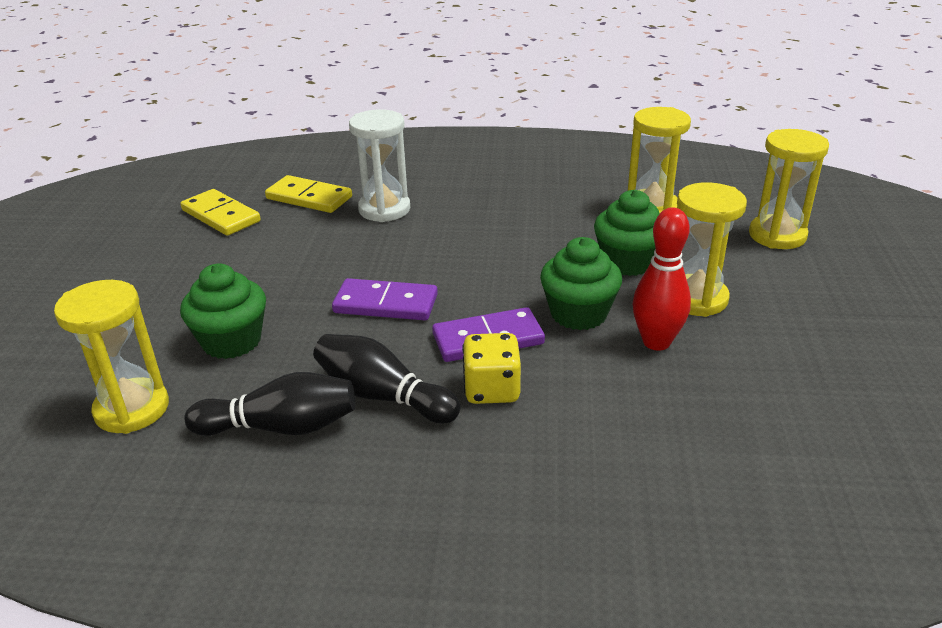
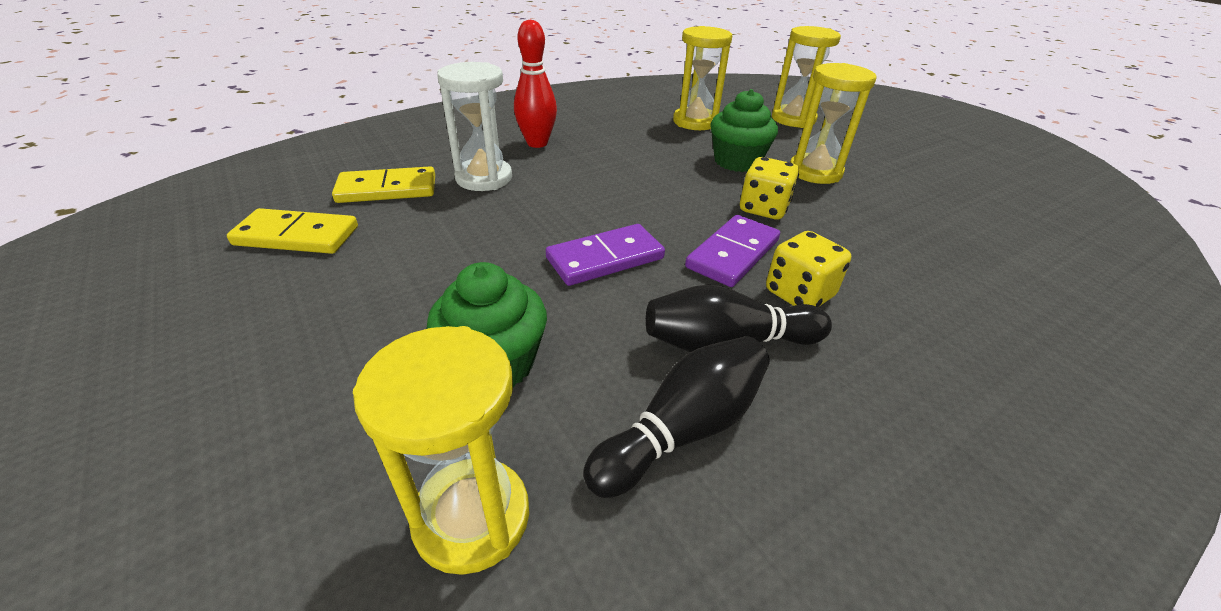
camera: 40 degrees left, 5 degrees up
green cupcake [540,237,622,330] -> yellow dice [740,157,799,219]
red bowling pin [633,207,691,351] -> red bowling pin moved to [514,20,557,148]

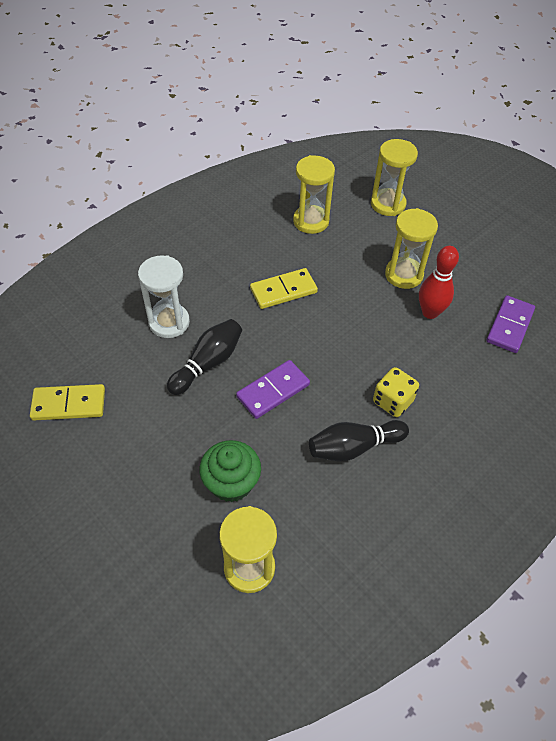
camera: 10 degrees left, 15 degrees up
yellow domino [332,166,435,203] -> yellow domino moved to [250,268,318,309]
red bowling pin [514,20,557,148] -> red bowling pin moved to [419,246,459,319]
black bowling pin [583,336,770,498] -> black bowling pin moved to [167,319,242,395]
purple domino [685,215,780,287] -> purple domino moved to [486,295,535,353]
green cupcake [710,89,778,172] -> none
yellow dice [740,157,799,219] -> none

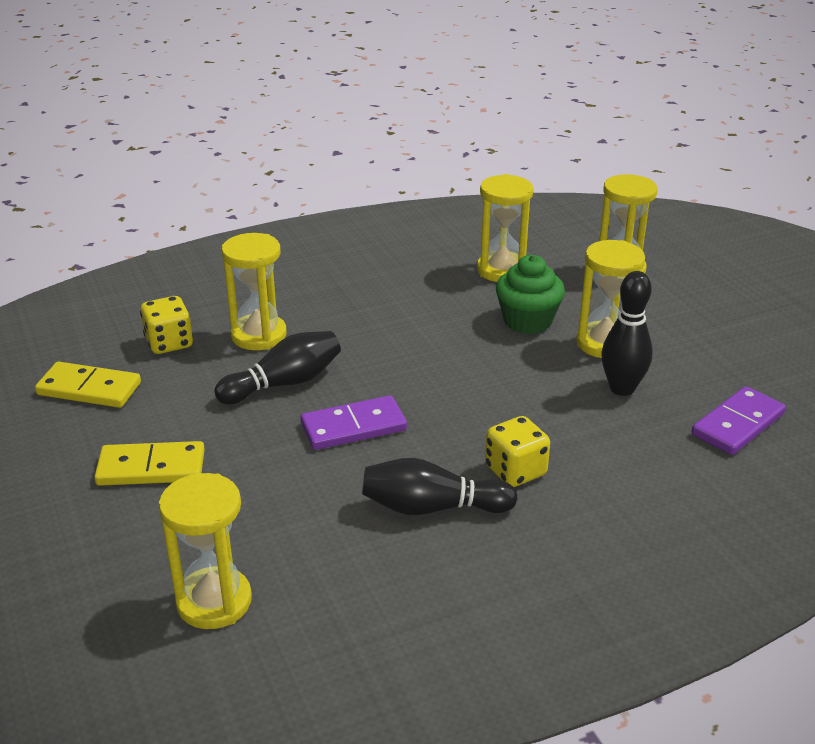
camera: 20 degrees right, 20 degrees down
white hourglass [138,255,190,338] -> yellow hourglass [222,233,287,350]
green cupcake [199,440,261,502] -> green cupcake moved to [496,255,565,334]
yellow domino [250,268,318,309] -> yellow domino moved to [94,441,205,486]
red bowling pin [419,246,459,319] -> black bowling pin [602,271,653,396]
none -> yellow dice [140,296,193,354]

